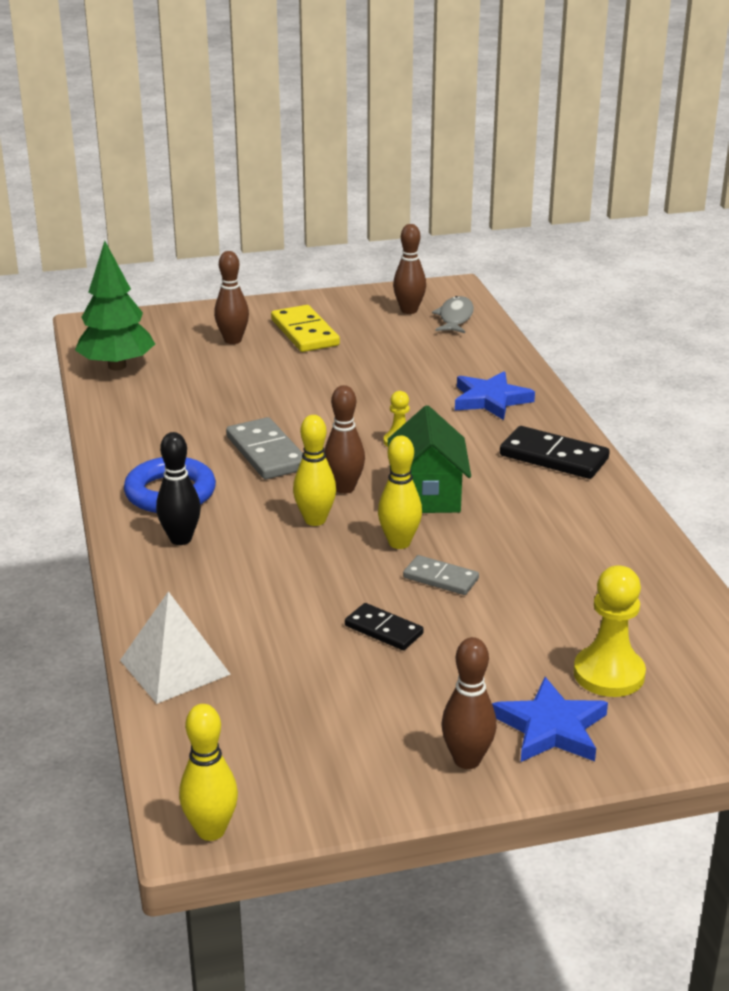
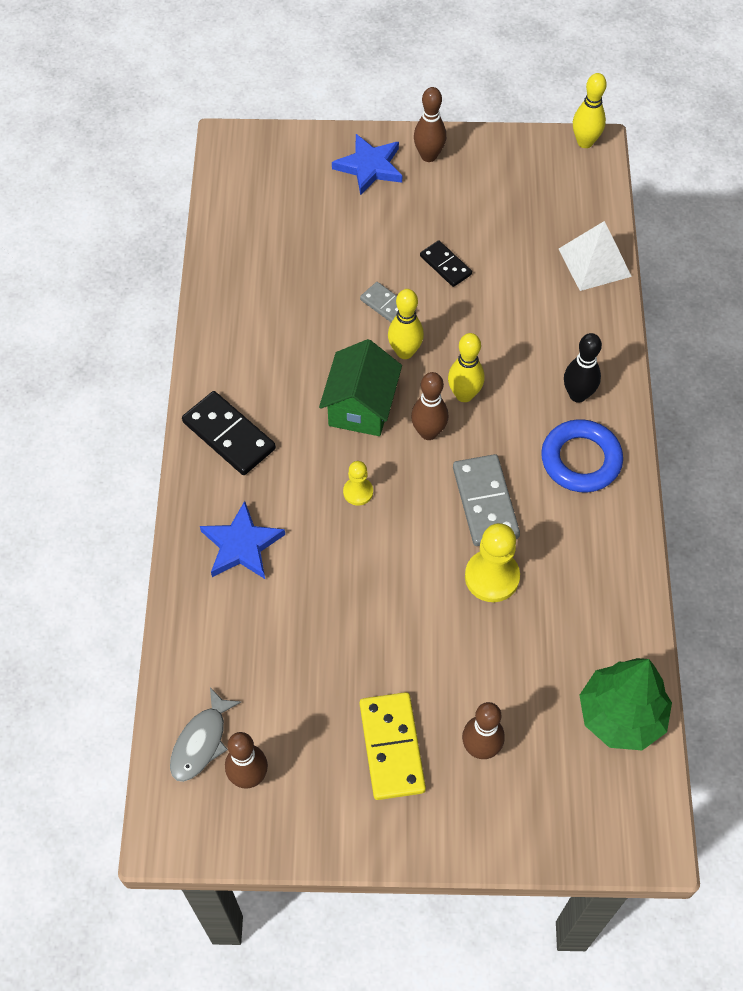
camera: 165 degrees left, 30 degrees up
yellow pawn [574,565,646,697] -> yellow pawn moved to [465,523,520,602]

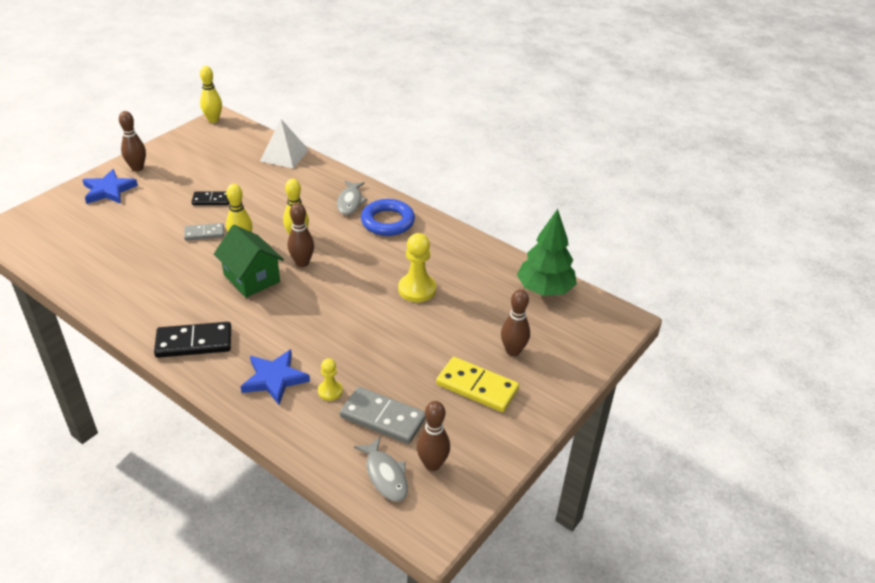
camera: 55 degrees left, 20 degrees down
yellow pawn [343,461,373,506] -> yellow pawn moved to [318,358,343,401]
grey domino [453,454,520,546] -> grey domino moved to [340,387,426,444]
black bowling pin [564,333,602,403] -> grey fish [337,181,367,215]

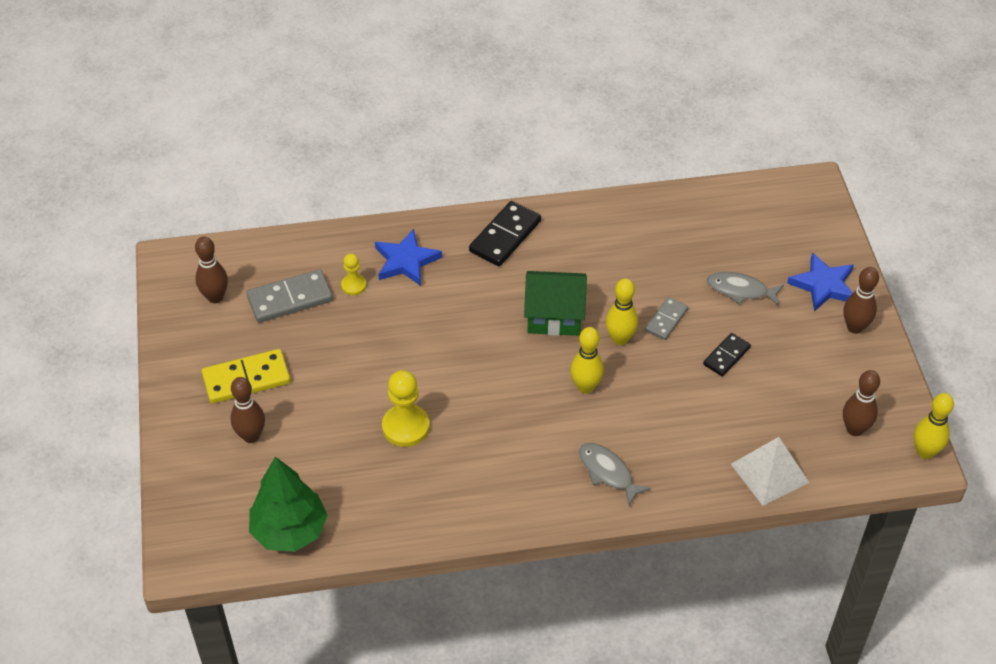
camera: 135 degrees right, 10 degrees up
brown bowling pin [288,203,314,267] -> brown bowling pin moved to [843,370,880,436]
grey fish [354,437,408,502] -> grey fish moved to [707,272,784,306]
blue ring [361,199,415,236] -> none

